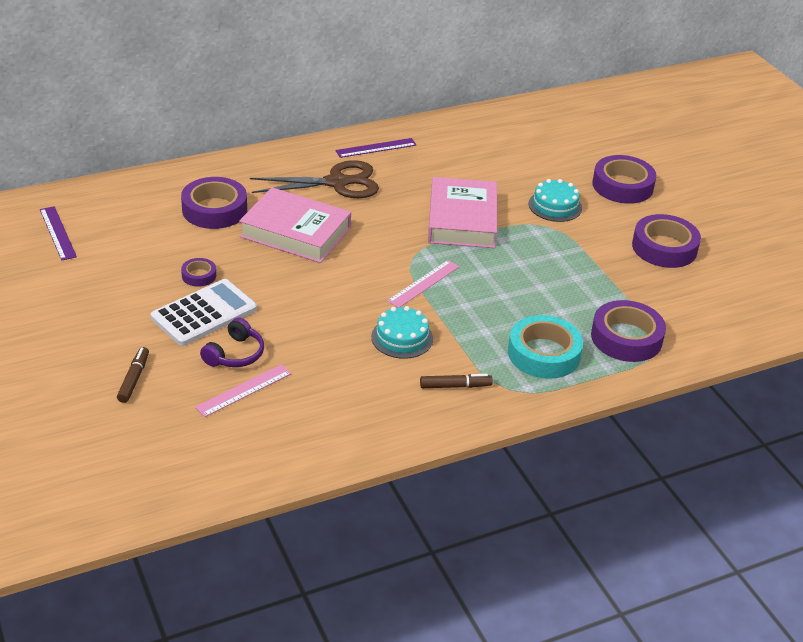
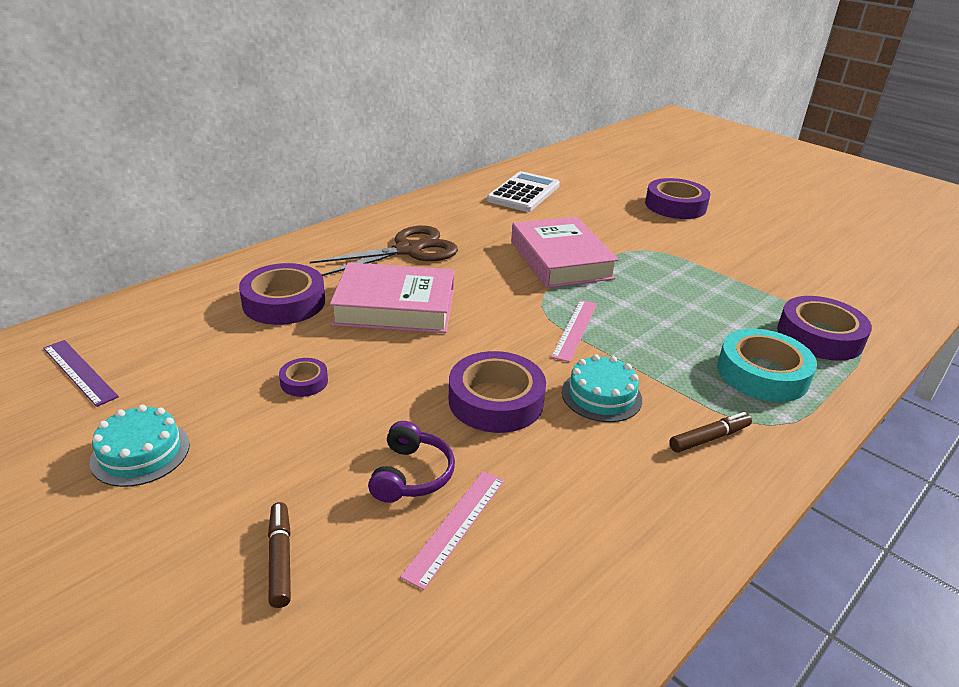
camera: 20 degrees left, 5 degrees down
white calculator [151,279,257,346] -> white calculator moved to [487,171,560,212]
purple ruler [335,138,416,158] -> none
turquoise cake [529,179,582,222] -> turquoise cake moved to [90,405,190,487]
purple tape [632,214,701,268] -> purple tape moved to [449,351,546,433]

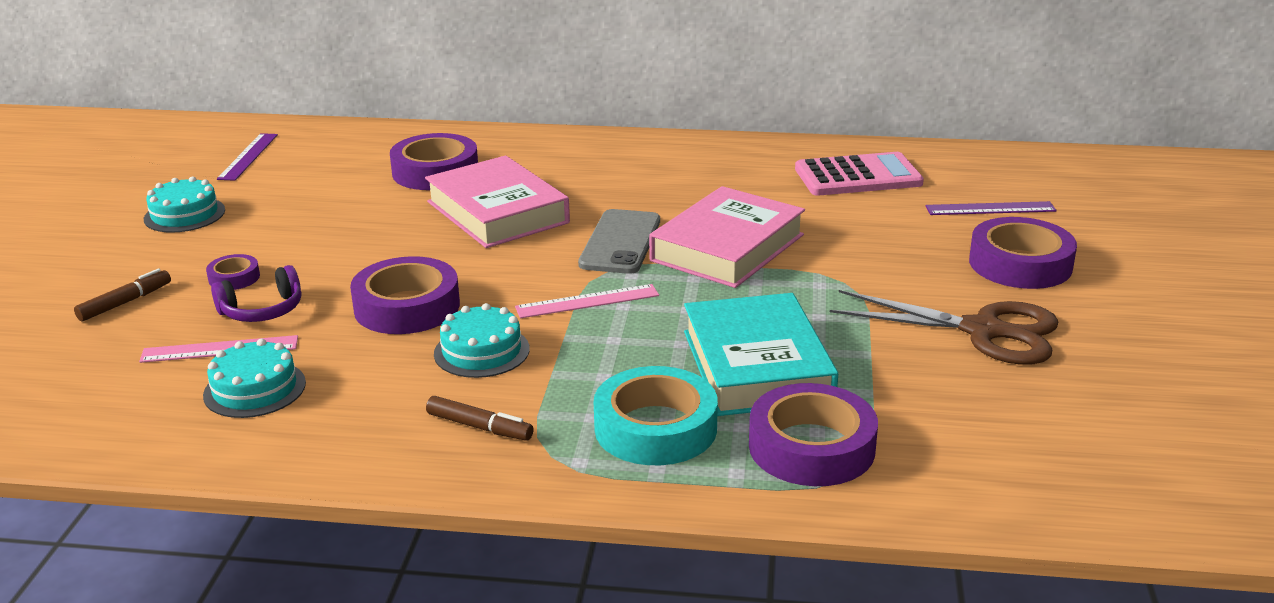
camera: 55 degrees right, 5 degrees down
purple tape [279,358,328,397] -> purple tape moved to [206,254,260,290]
brown scissors [310,225,458,276] -> brown scissors moved to [830,290,1058,365]
white calculator [487,171,560,212] -> pink calculator [795,152,924,196]
none -> turquoise cake [203,339,306,418]
none -> grey phone [578,209,660,274]
none -> turquoise book [684,293,838,416]
none -> purple ruler [926,201,1057,215]

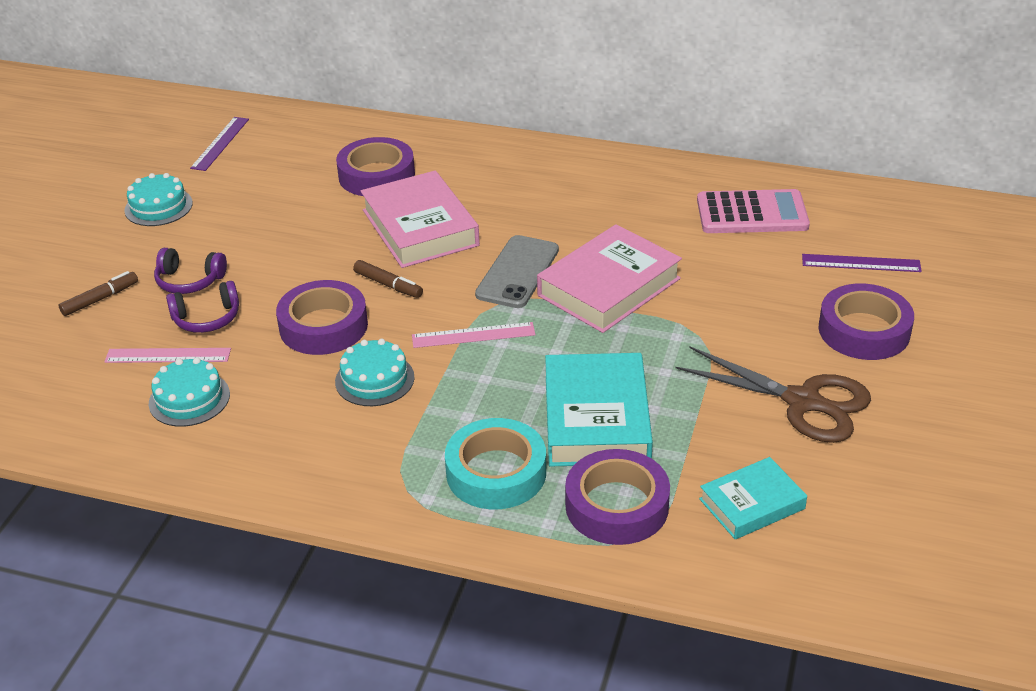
camera: 10 degrees right, 10 degrees up
purple tape [206,254,260,290] -> purple headphones [154,248,227,294]
brown marker [426,396,534,441] -> brown marker moved to [353,260,423,298]
none -> turquoise book [699,457,807,540]

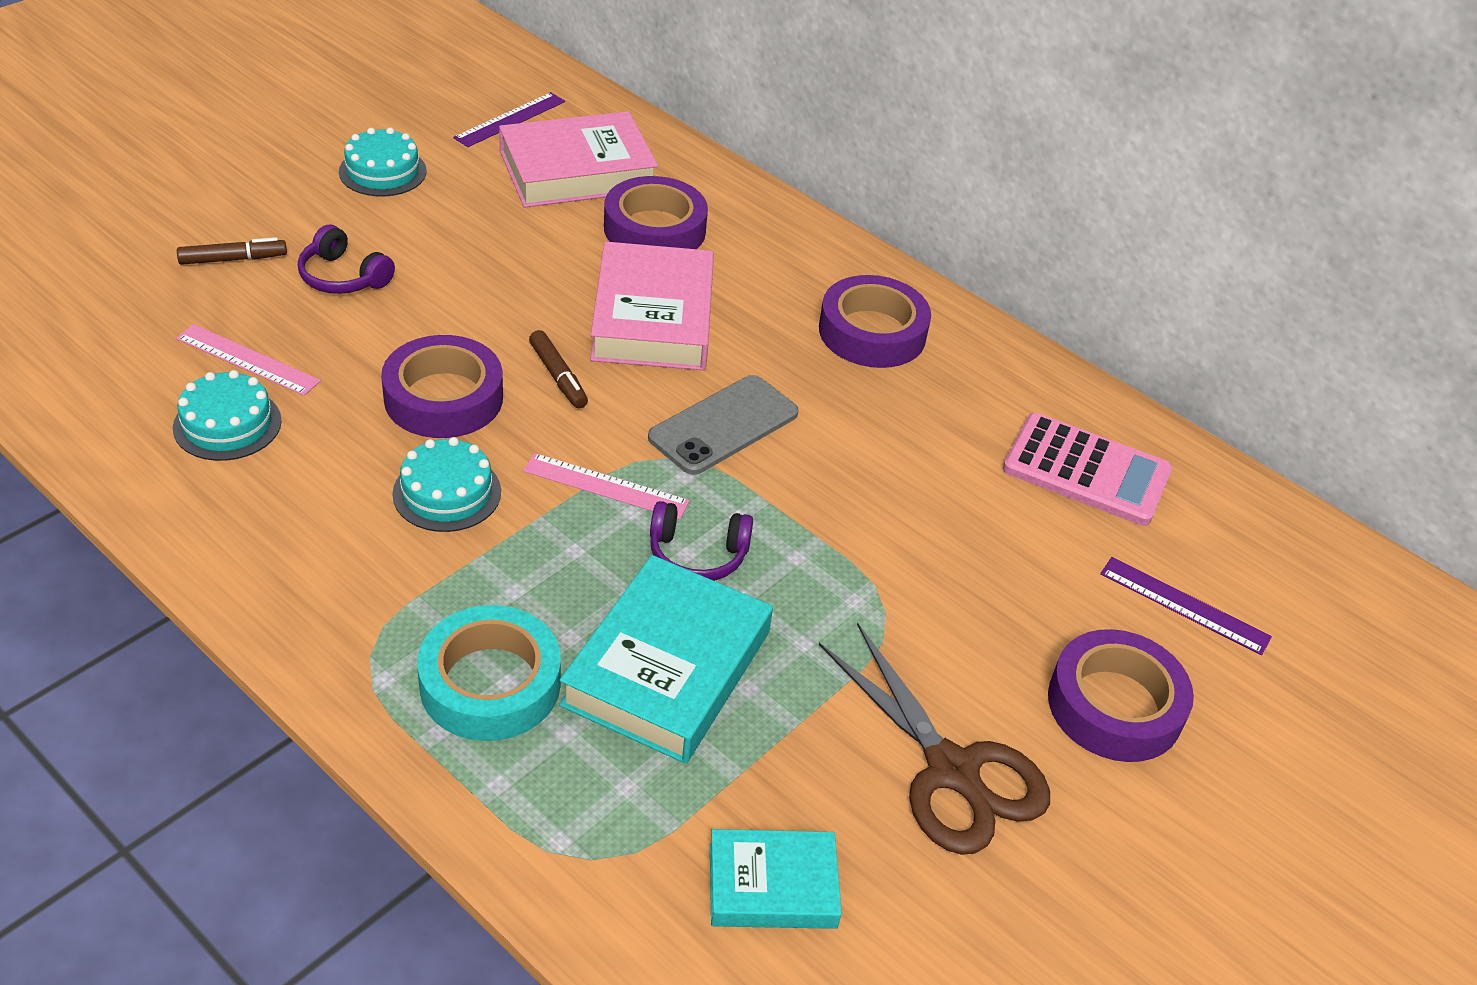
camera: 20 degrees right, 5 degrees up
purple headphones [166,281,239,333] -> purple headphones moved to [650,501,753,581]
pink book [537,224,682,333] -> pink book moved to [499,111,658,208]
purple tape [565,449,670,545] -> purple tape moved to [819,275,931,368]

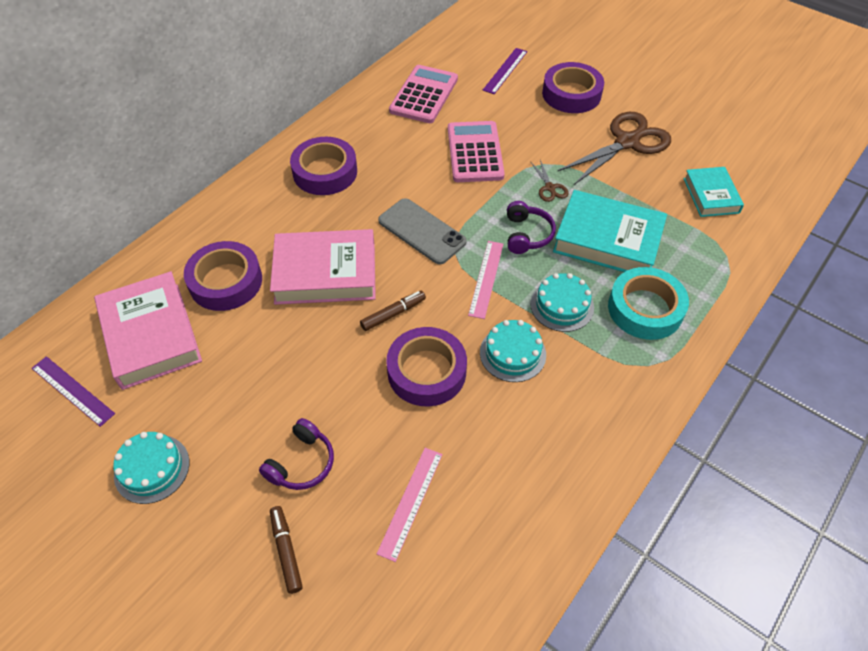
camera: 90 degrees left, 10 degrees up
turquoise cake [173,370,282,461] -> turquoise cake moved to [530,273,594,332]
none -> pink calculator [448,121,505,182]
none -> brown scissors [531,160,569,202]

